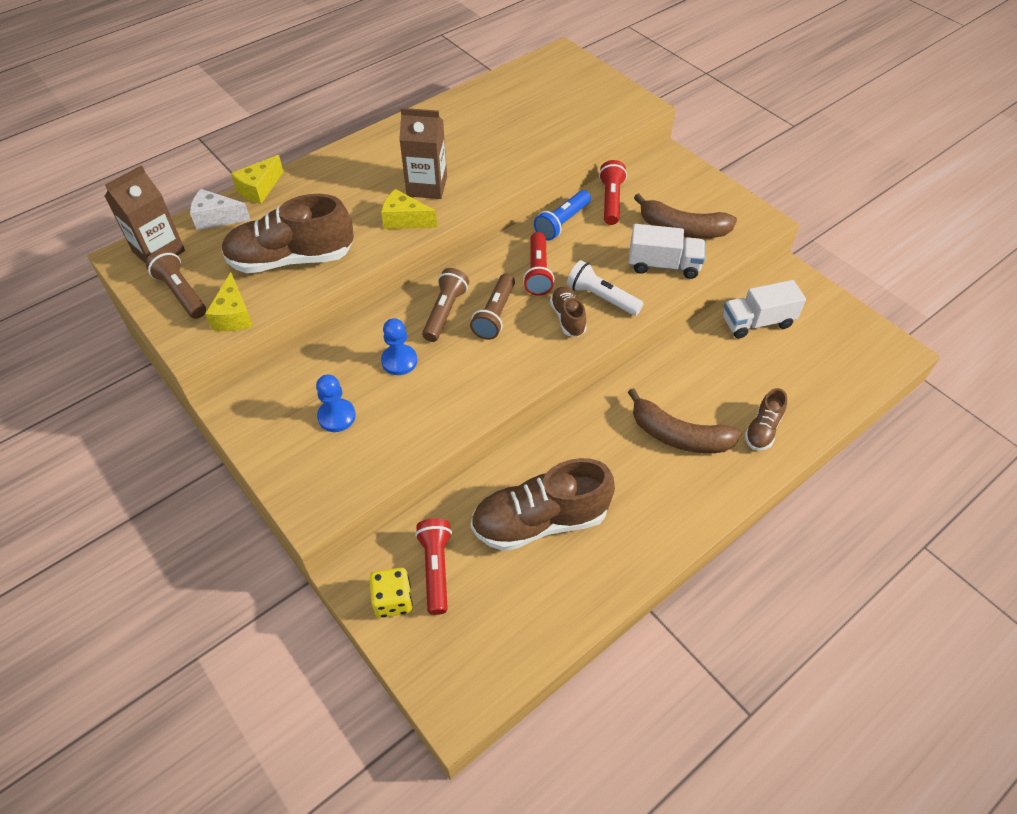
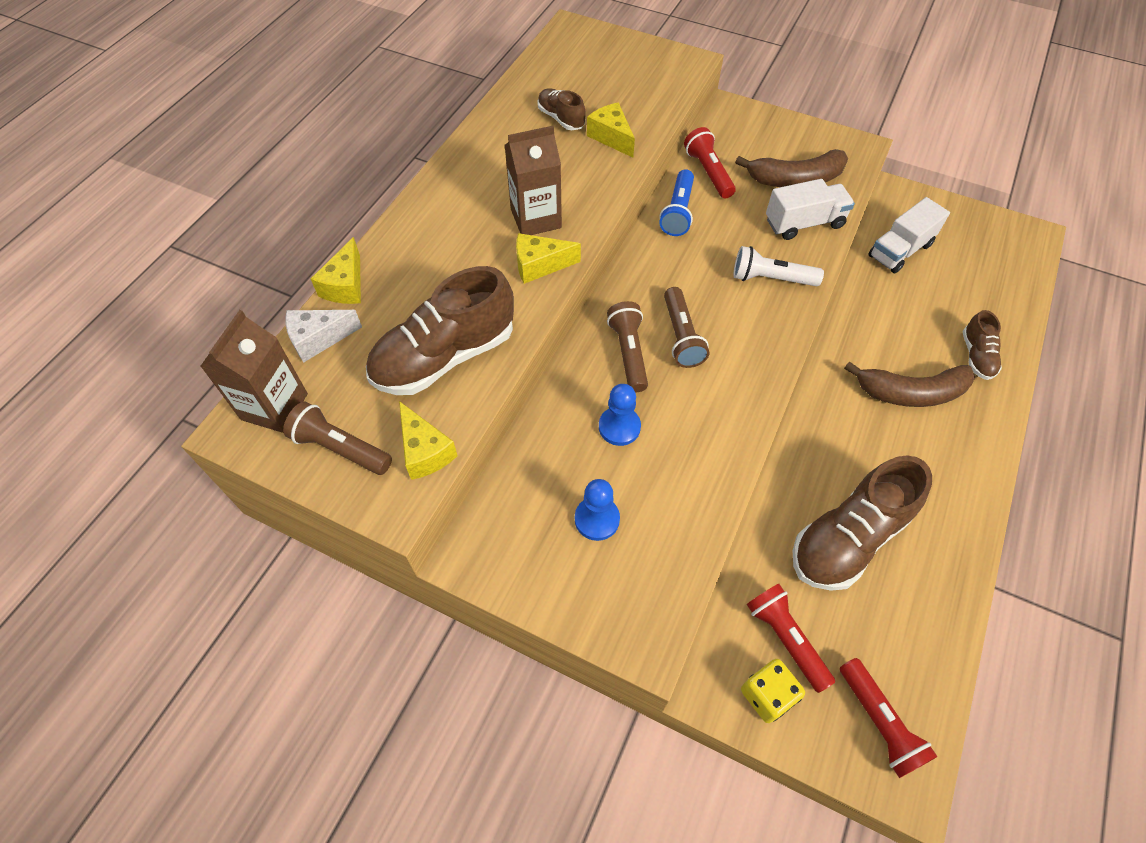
camera: 25 degrees left, 5 degrees up
red flashlight [523,232,554,296] -> red flashlight moved to [840,658,938,778]
brown shoe [550,287,587,337] -> brown shoe moved to [537,88,586,130]
none -> yellow cheese [587,103,635,157]

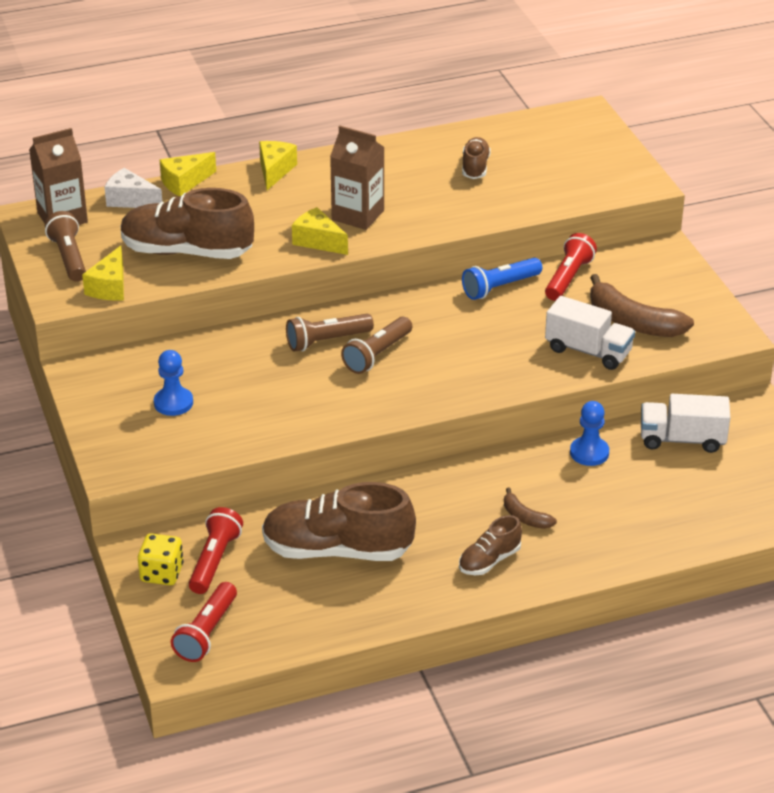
camera: 45 degrees right, 20 degrees down
yellow cheese [587,103,635,157] -> yellow cheese moved to [259,141,297,190]
blue pawn [599,384,641,446] -> blue pawn moved to [570,401,609,466]
brown flashlight [607,301,648,392] -> brown flashlight turned 150 degrees counterclockwise [286,314,374,352]
white flashlight [734,246,824,286] -> none
brown banana [844,361,975,407] -> brown banana [504,487,557,529], size x0.51
brown shoe [962,310,1002,380] -> brown shoe moved to [459,515,522,575]

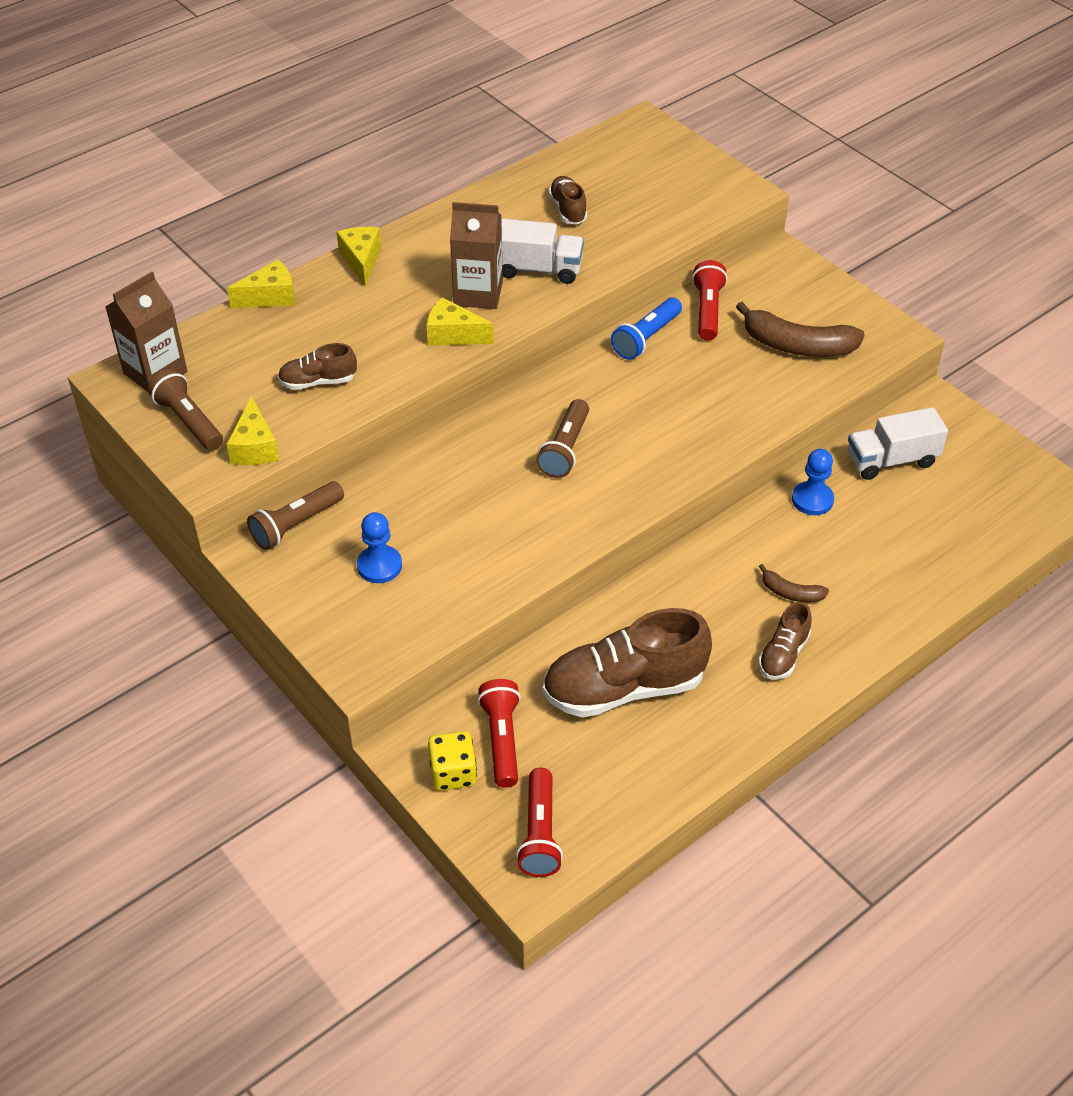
camera: 20 degrees left, 10 degrees up
white cheese [104,168,162,208] -> none
brown shoe [121,188,254,259] -> brown shoe [278,343,357,390], size x0.50
yellow cheese [160,152,216,196] -> yellow cheese turned 150 degrees counterclockwise [227,259,295,308]
brown flashlight [286,314,374,352] -> brown flashlight moved to [247,481,344,550]
white truck [545,296,635,370] -> white truck moved to [501,218,584,284]

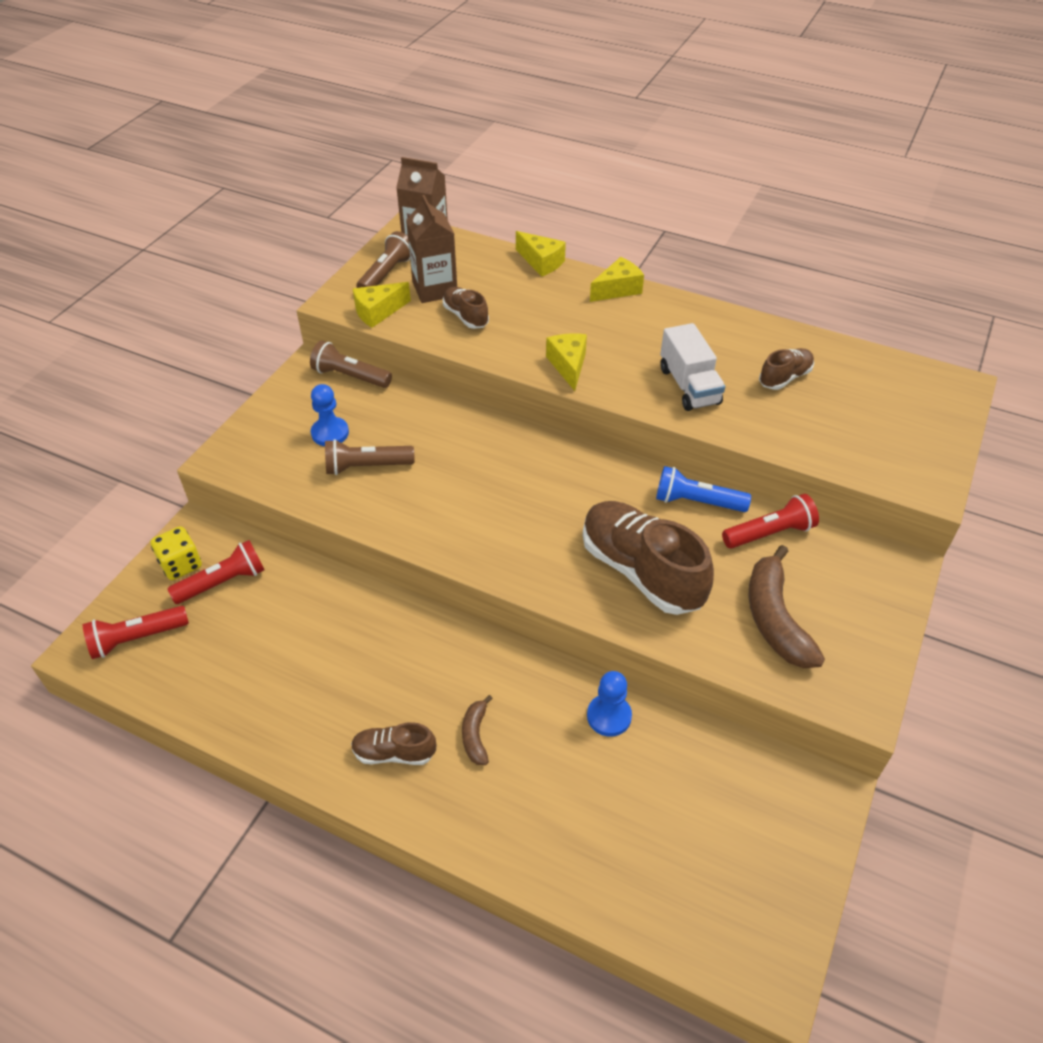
camera: 65 degrees right, 0 degrees up
brown carton [450,202,503,309] -> brown carton moved to [406,195,457,303]
brown flashlight [536,399,589,478] -> brown flashlight moved to [325,439,414,475]
brown shoe [543,608,712,718] -> brown shoe moved to [583,501,714,615]
white truck [848,407,948,480] -> none

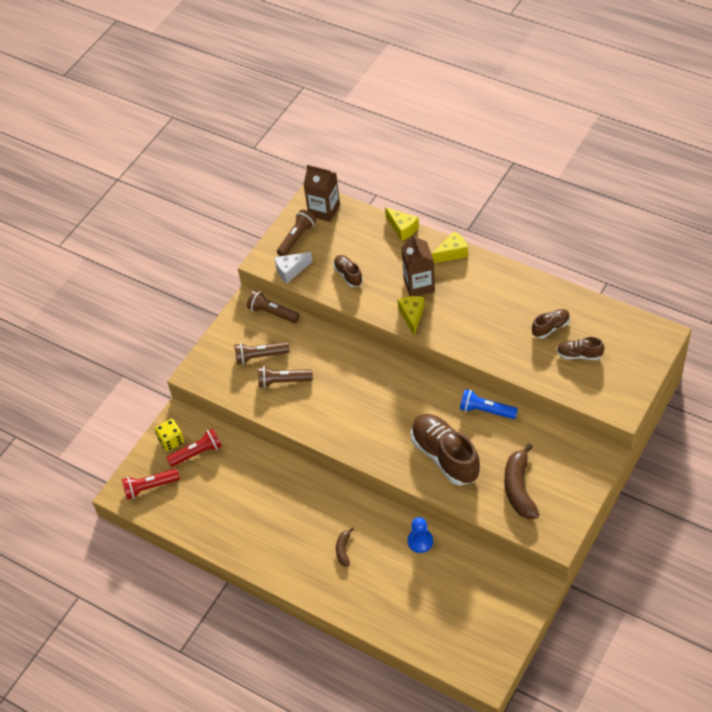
camera: 10 degrees right, 5 degrees up
blue pawn [311,384,349,446] -> brown flashlight [234,342,289,365]
brown shoe [351,722,436,765] -> brown shoe moved to [557,337,605,360]
yellow cheese [353,282,411,328] -> white cheese [274,252,313,283]
brown carton [406,195,457,303] -> brown carton moved to [401,234,435,296]
white truck [660,323,725,411] -> none
red flashlight [722,494,819,548] -> none

